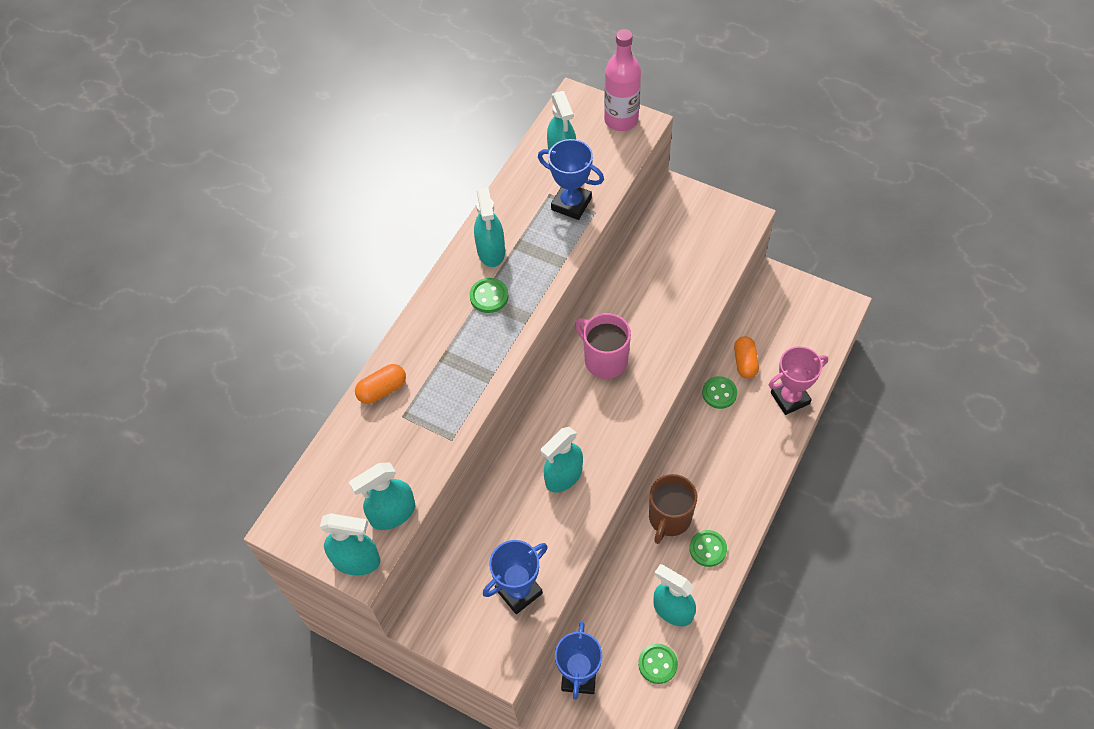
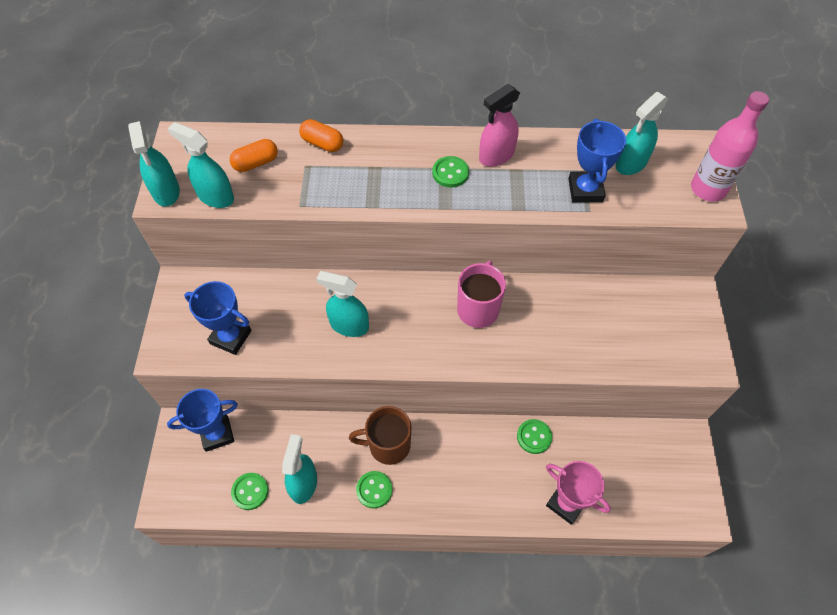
camera: 60 degrees right, 0 degrees up
turquoise spray bottle [474,188,505,267] -> pink spray bottle [479,84,520,167]
orange capsule [734,336,759,379] -> orange capsule moved to [230,139,278,172]

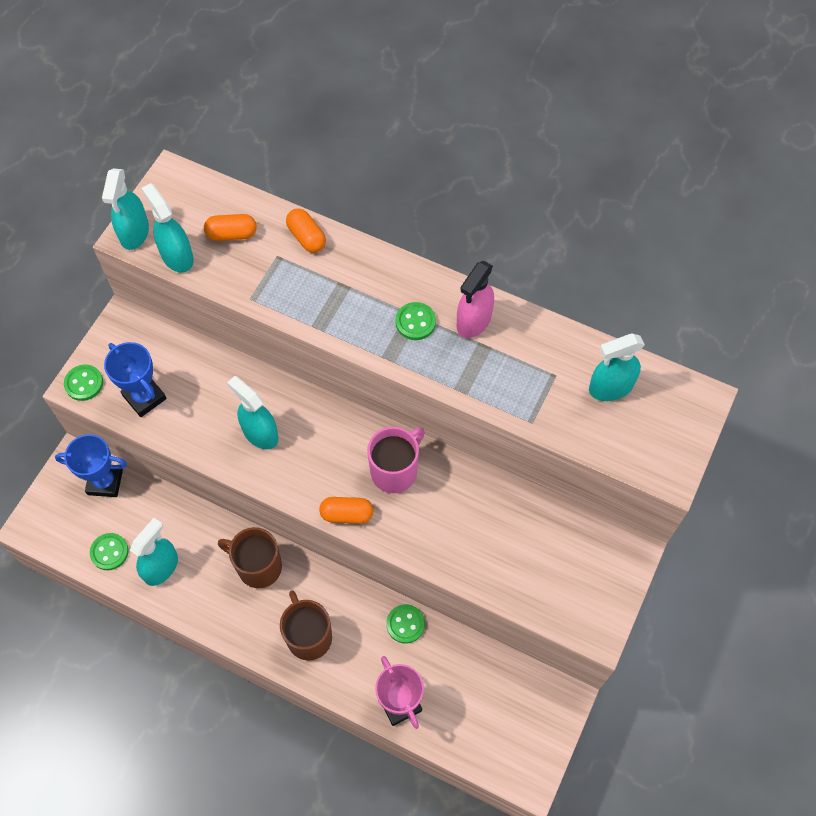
camera: 25 degrees right, 5 degrees up
green button [356,471,393,508] -> green button moved to [64,364,103,401]
pink spray bottle [479,84,520,167] -> pink spray bottle turned 45 degrees counterclockwise [457,261,494,338]
blue trophy [568,119,626,202] -> none
pink bottle [691,91,769,202] -> none
none -> brown mug [280,590,332,661]
none -> orange capsule [319,497,373,524]

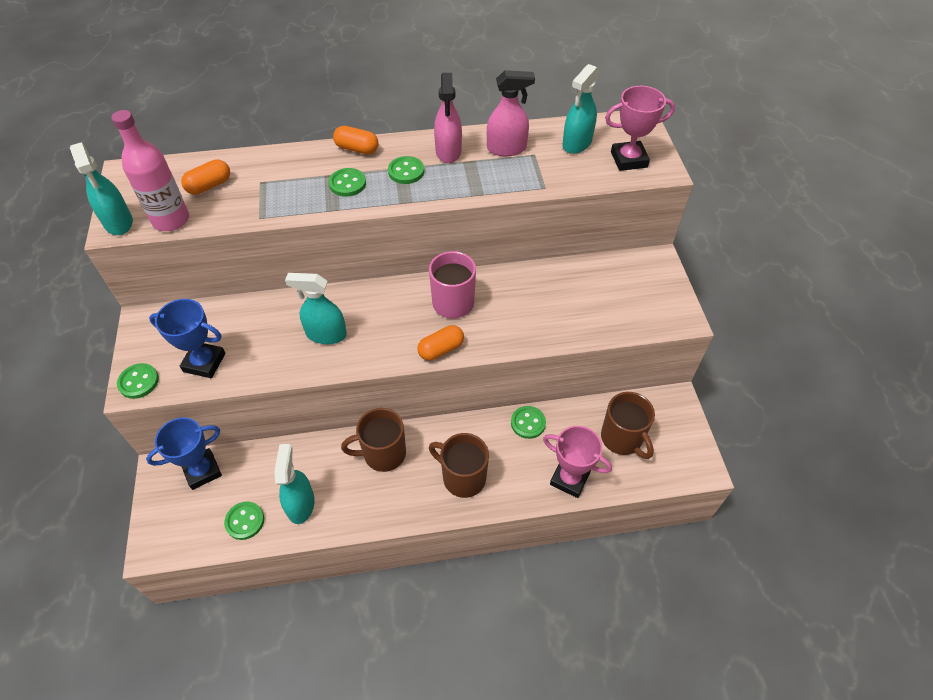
camera: 35 degrees left, 10 degrees down
turquoise spray bottle [141,183,194,273] -> pink bottle [111,110,189,231]
orange capsule [286,208,326,253] -> orange capsule moved to [333,126,378,154]
none -> green button [329,168,366,197]
none -> pink spray bottle [487,70,535,156]
none -> brown mug [601,392,655,459]
none -> pink trophy [605,86,675,171]

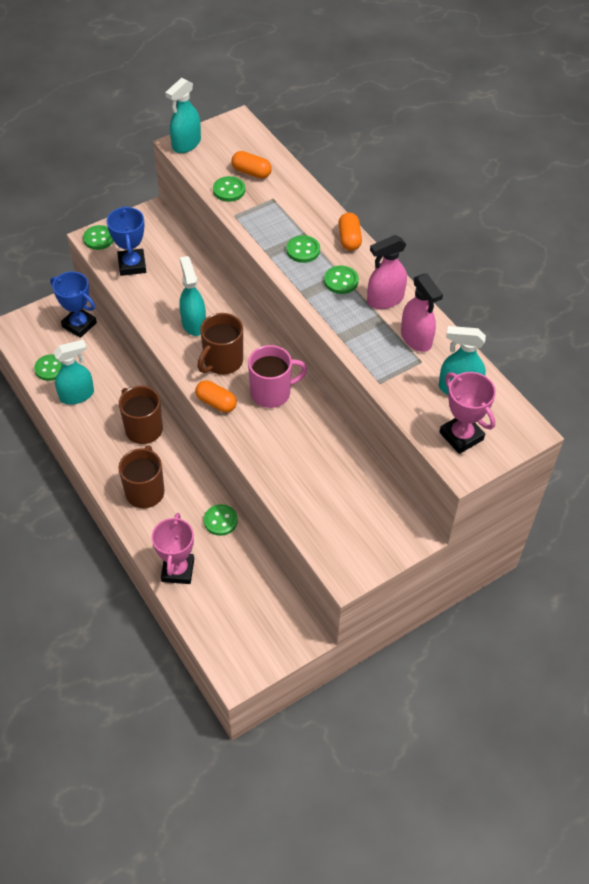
camera: 65 degrees right, 0 degrees up
pink bottle [111,110,189,231] -> none
brown mug [601,392,655,459] -> brown mug moved to [197,313,243,375]
none -> green button [213,176,245,202]

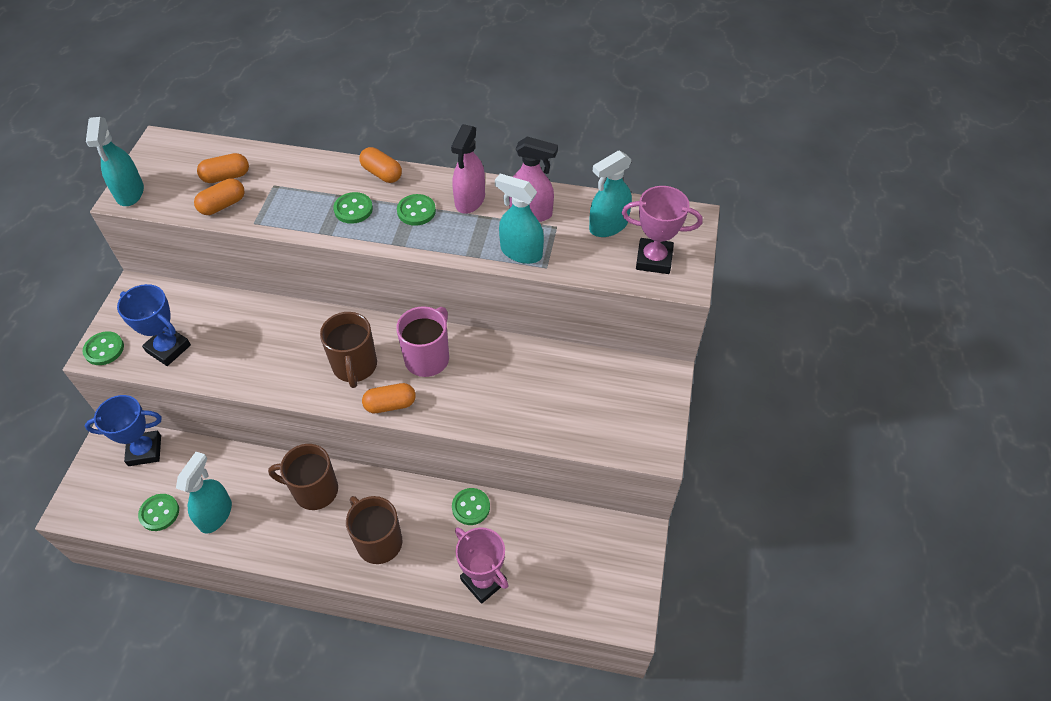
camera: 45 degrees left, 0 degrees up
turquoise spray bottle [180,256,206,336] -> turquoise spray bottle moved to [495,174,544,264]
green button [213,176,245,202] -> orange capsule [194,178,245,215]

